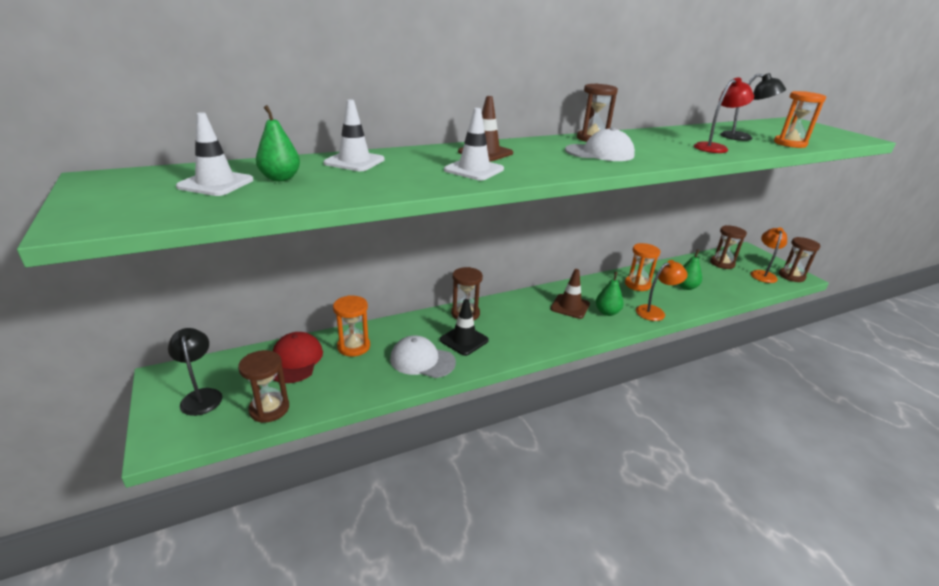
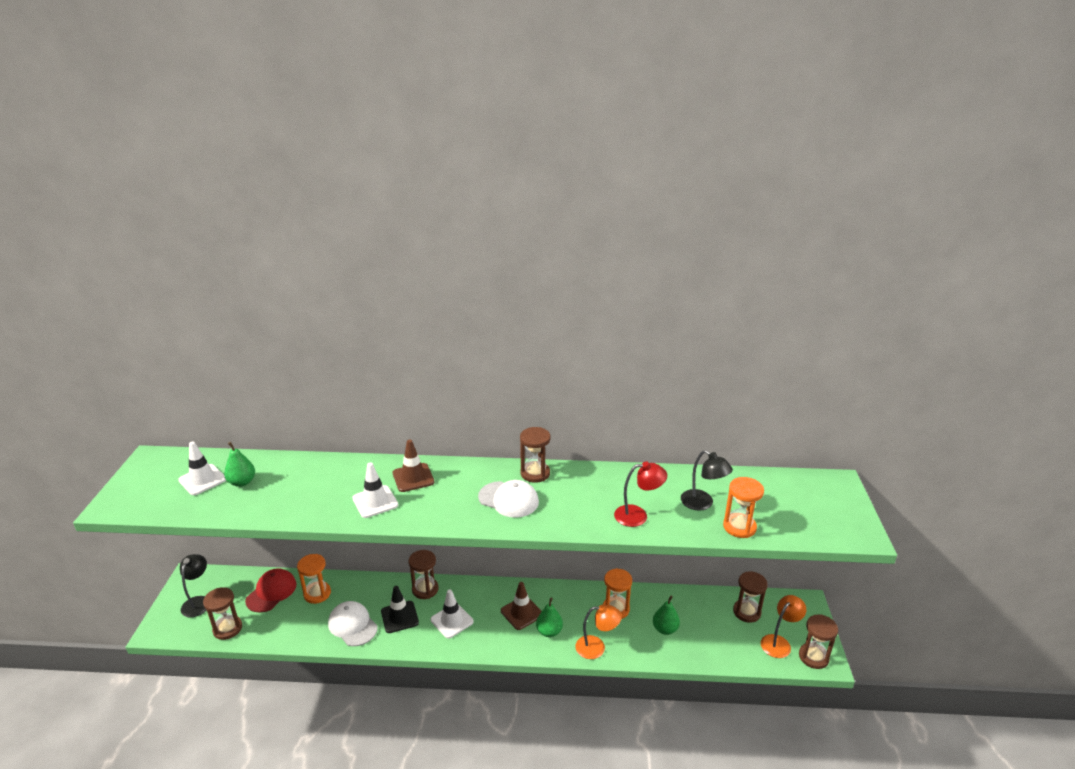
camera: 30 degrees right, 0 degrees up
white traffic cone [324,100,385,171] -> white traffic cone moved to [431,589,474,639]

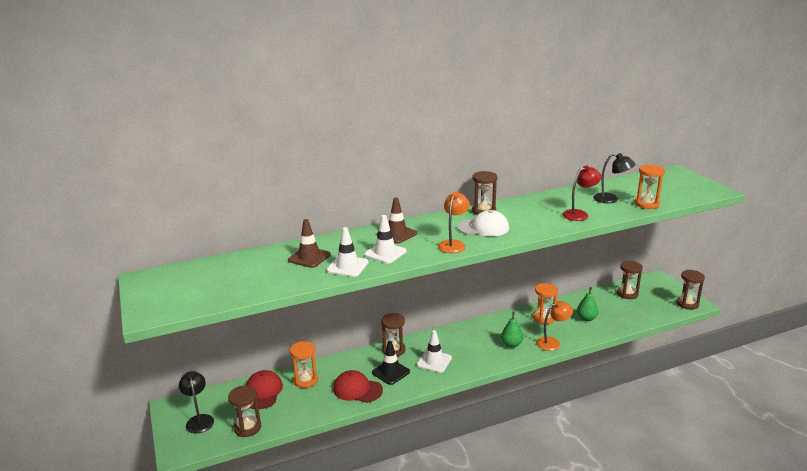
camera: 25 degrees left, 5 degrees down
white traffic cone [178,441,226,495] -> white traffic cone moved to [327,227,369,277]
green pear [224,442,255,487] -> none
white cap [328,601,378,646] -> red cap [333,370,383,403]
brown traffic cone [501,582,542,630] -> brown traffic cone moved to [288,219,331,268]
orange lamp [761,595,806,658] -> orange lamp moved to [438,192,470,253]

